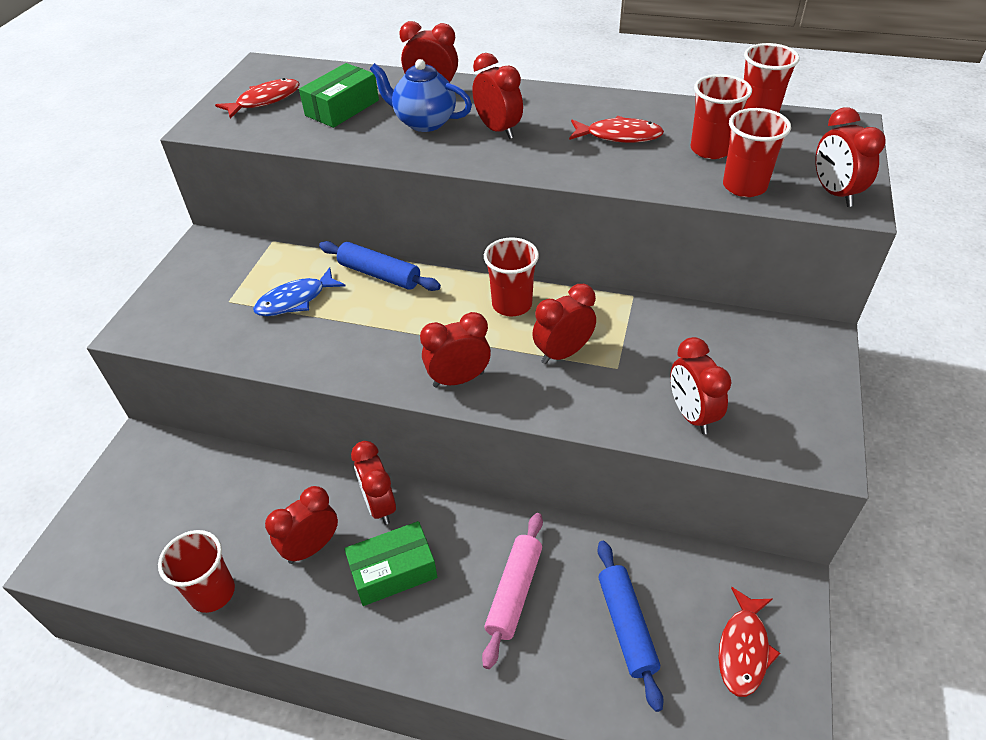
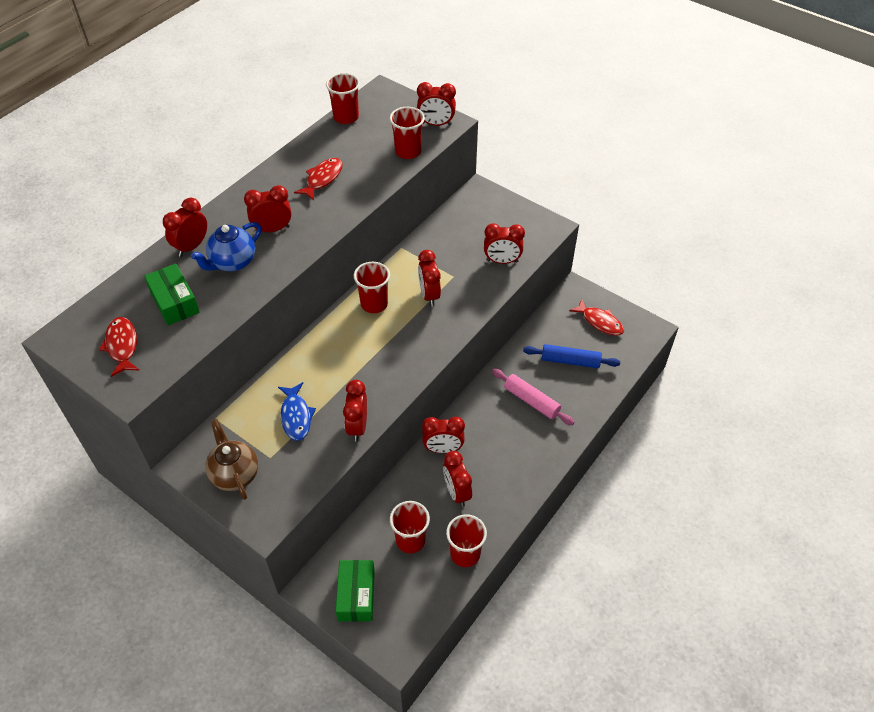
camera: 70 degrees left, 5 degrees up
blue rolling pin [319,241,441,291] -> none
green box [344,521,437,606] -> green box moved to [336,560,375,622]
red clock [420,312,491,387] -> red clock moved to [343,380,367,441]
red cup [691,74,752,159] -> red cup moved to [390,501,430,553]
none -> brown teapot [205,419,258,500]

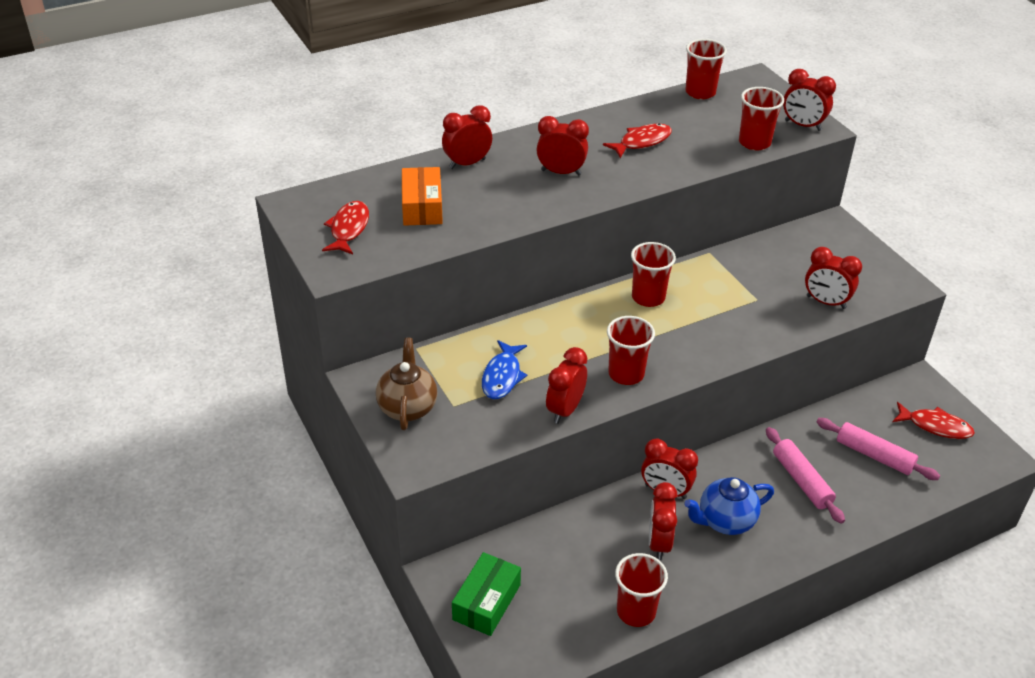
camera: 25 degrees right, 10 degrees down
green box [144,263,200,325] -> orange box [402,167,443,226]
blue teapot [191,222,261,271] -> blue teapot moved to [685,477,774,535]
red cup [390,501,430,553] -> red cup moved to [607,316,655,385]
red clock [418,250,441,307] -> none
blue rolling pin [523,344,620,368] -> pink rolling pin [817,418,940,480]
red fish [569,299,624,336] -> red fish turned 45 degrees counterclockwise [892,402,975,439]

